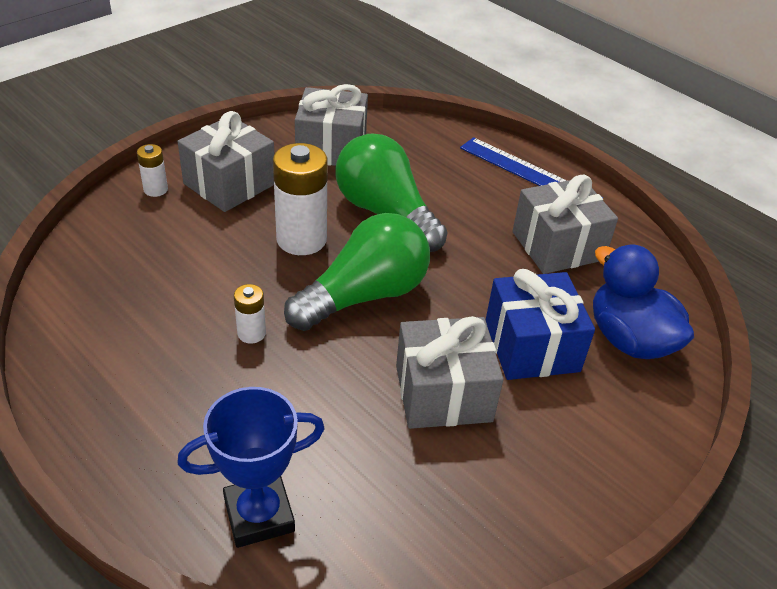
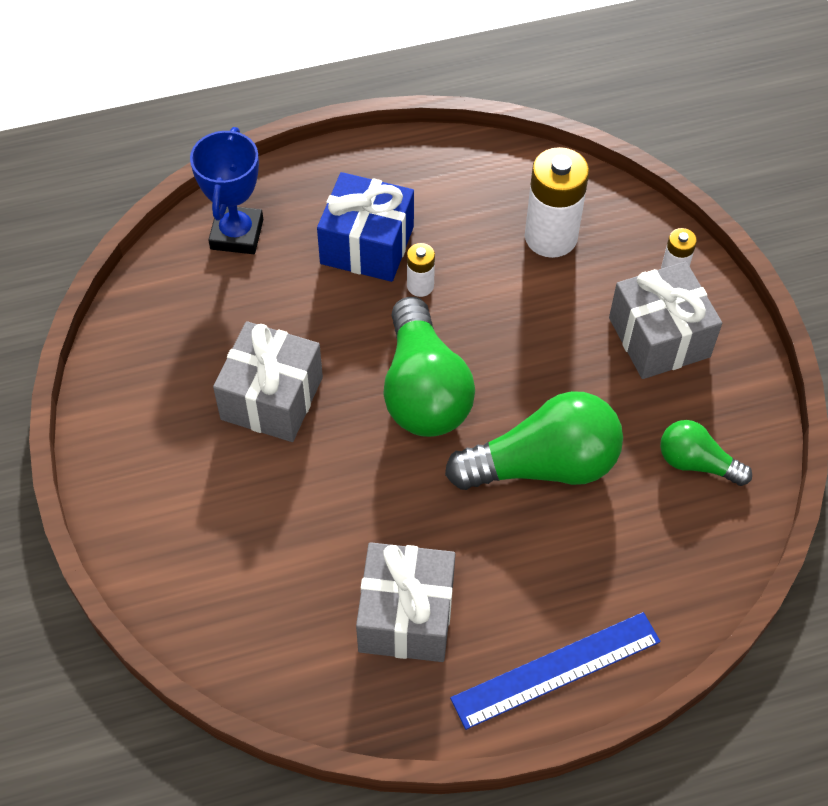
camera: 120 degrees right, 15 degrees up
white battery [273,143,328,255] -> white battery moved to [525,147,589,258]
grey gift [295,84,368,166] -> green light bulb [660,420,752,486]
blue gift [486,269,595,380] -> blue gift moved to [317,172,414,282]
blue duck [593,245,694,359] -> none

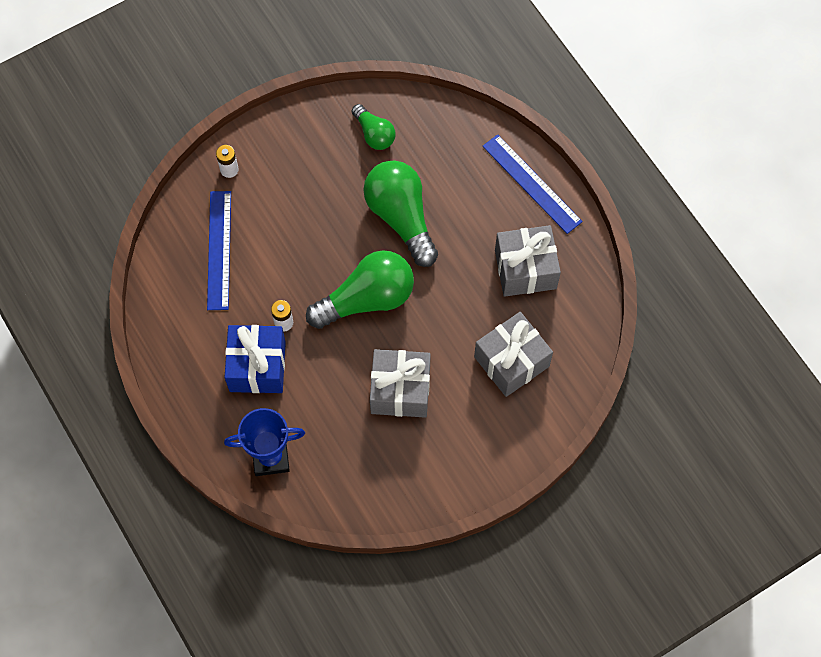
camera: 105 degrees left, 10 degrees up
white battery [525,147,589,258] -> blue ruler [207,191,231,310]
grey gift [609,261,722,379] -> grey gift moved to [474,312,553,397]
green light bulb [660,420,752,486] -> green light bulb turned 45 degrees counterclockwise [352,104,395,150]

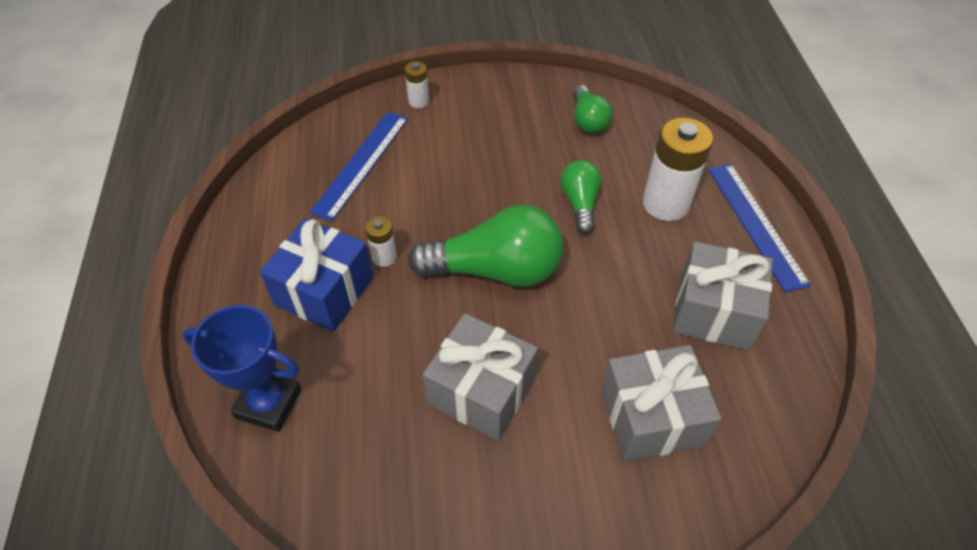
camera: 25 degrees right, 15 degrees down
green light bulb [363,161,438,267] -> green light bulb [561,160,602,234], size x0.55
none -> white battery [643,117,713,221]

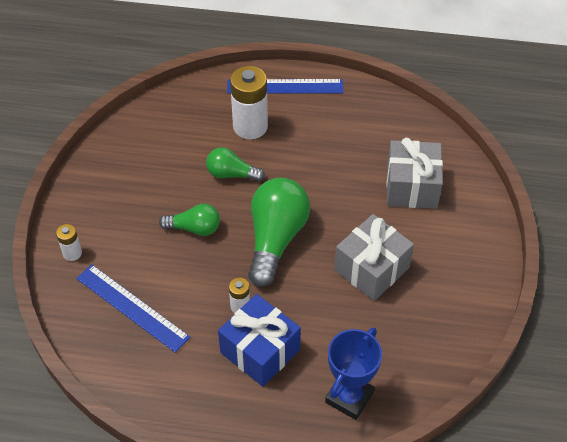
camera: 75 degrees left, 0 degrees up
green light bulb [573,85,613,134] -> green light bulb moved to [159,204,220,236]
grey gift [672,241,773,350] -> none

